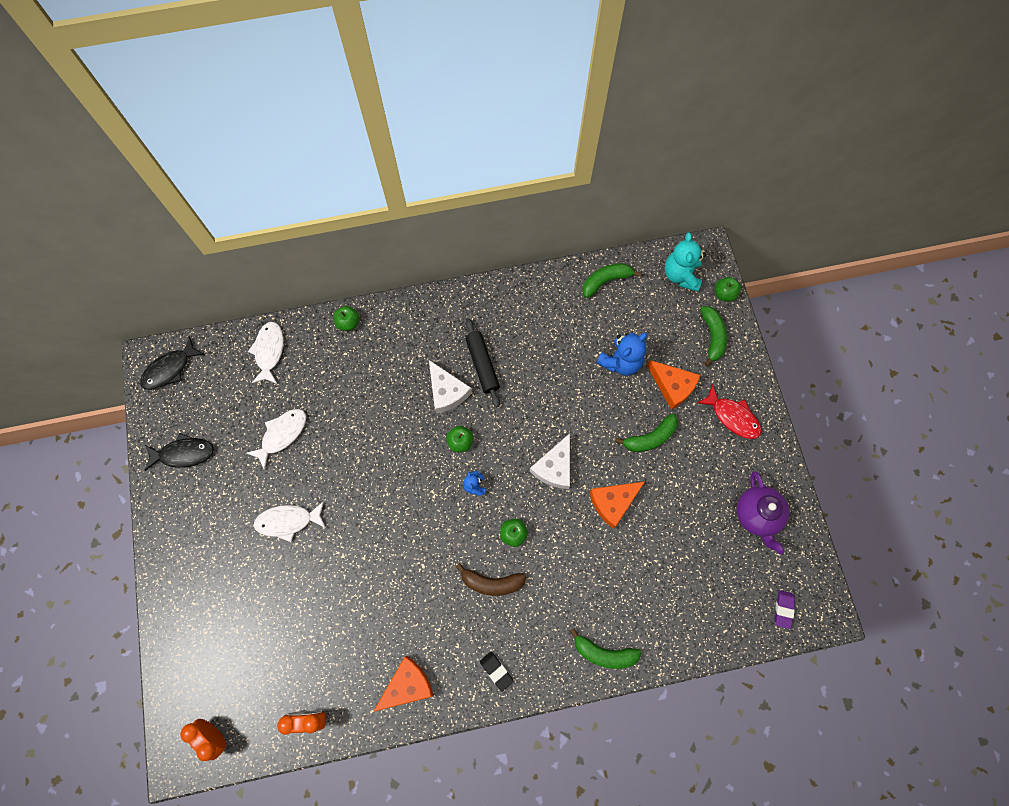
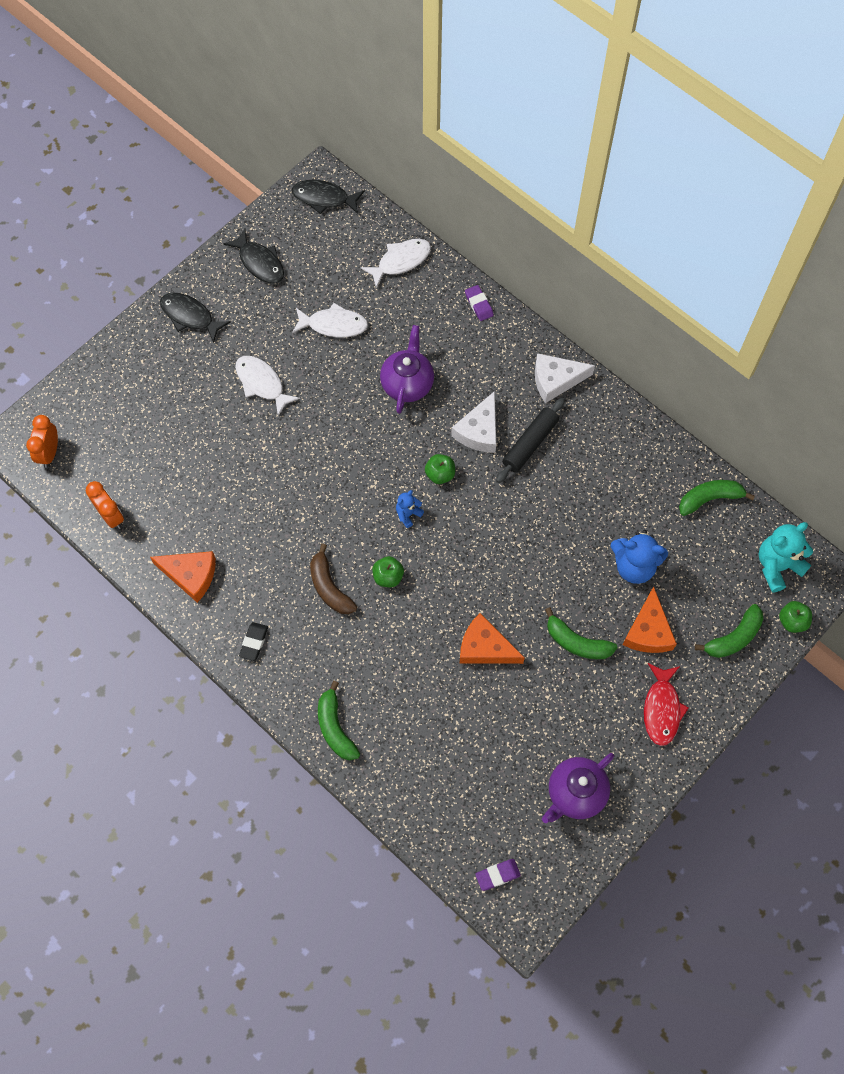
camera: 55 degrees right, 5 degrees down
green apple [333,306,359,331] -> purple eraser [465,285,494,321]
white cheese [530,433,570,489] -> white cheese moved to [535,353,595,403]
green banana [583,263,641,298] -> green banana turned 45 degrees counterclockwise [679,480,755,516]
none -> black fish [160,293,231,343]
none -> purple teapot [380,325,434,414]

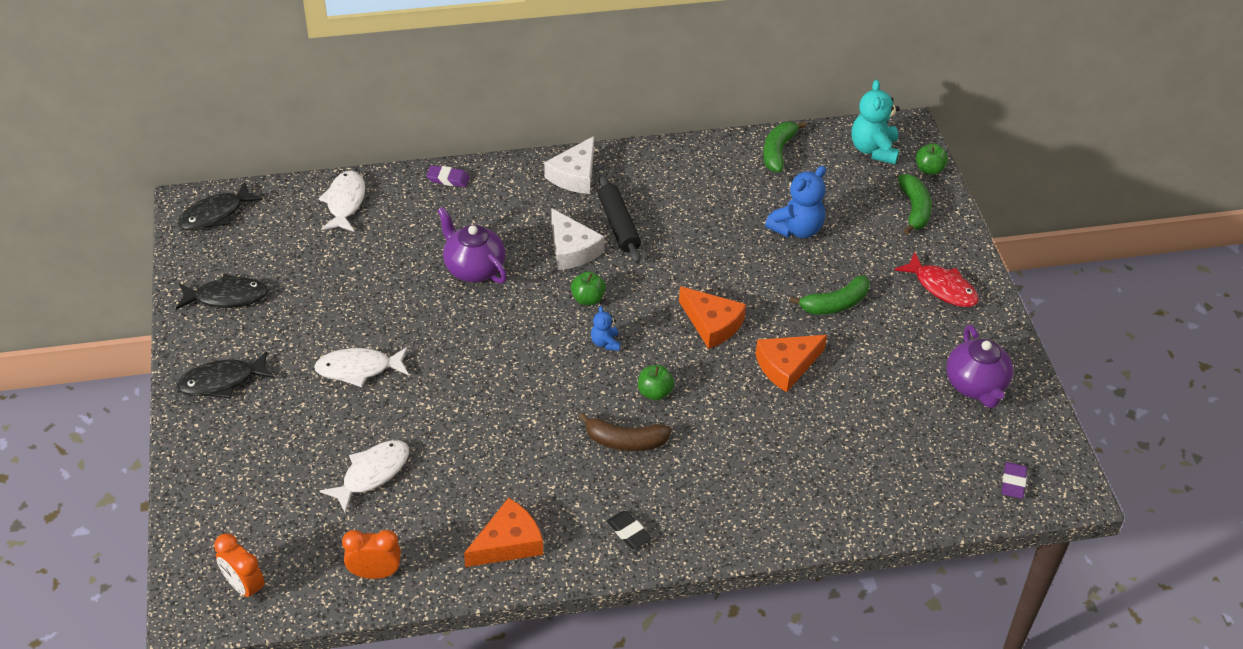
camera: 55 degrees left, 20 degrees down
white fish [292,303,368,337] -> white fish moved to [320,440,409,514]
green banana [318,681,360,761] -> none
orange cheese [623,586,677,653] -> orange cheese moved to [679,286,746,349]

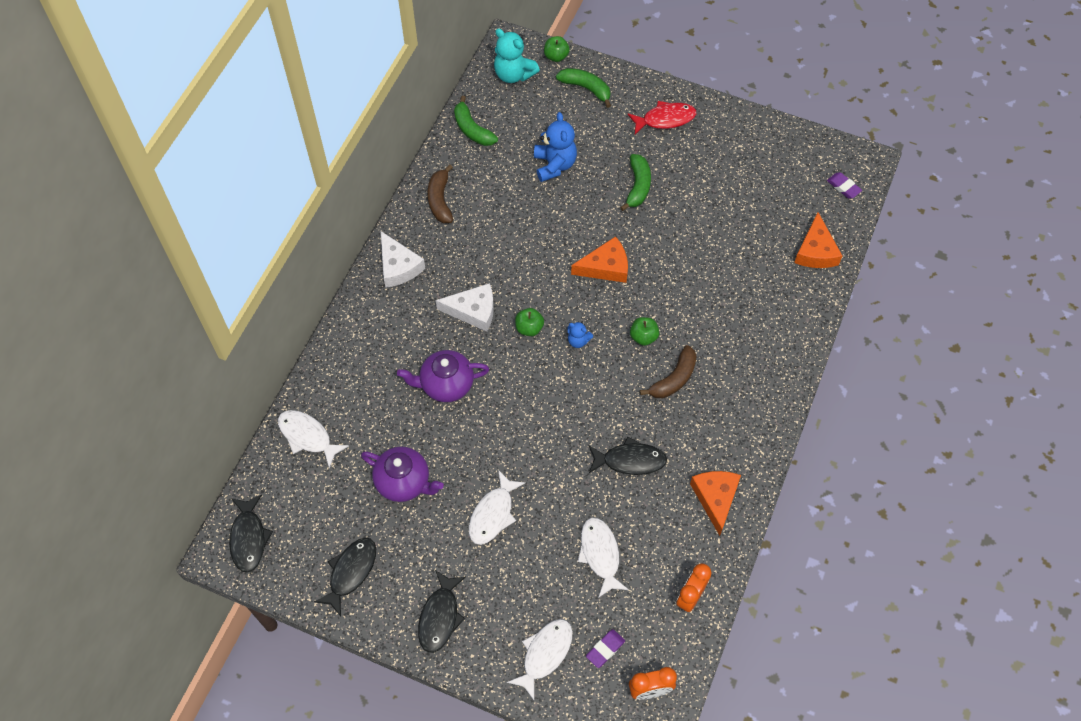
camera: 55 degrees left, 15 degrees up
purple eraser [426,165,470,187] -> purple eraser moved to [586,629,625,668]
black rolling pin [598,175,641,263] -> none
black eraser [607,511,652,549] -> none
orange cheese [755,335,827,392] -> orange cheese moved to [794,212,842,268]
purple teapot [946,325,1014,408] -> purple teapot moved to [361,447,444,502]
none -> brown banana [427,164,453,223]
none -> white fish [507,619,573,700]
none -> black fish [588,436,667,475]

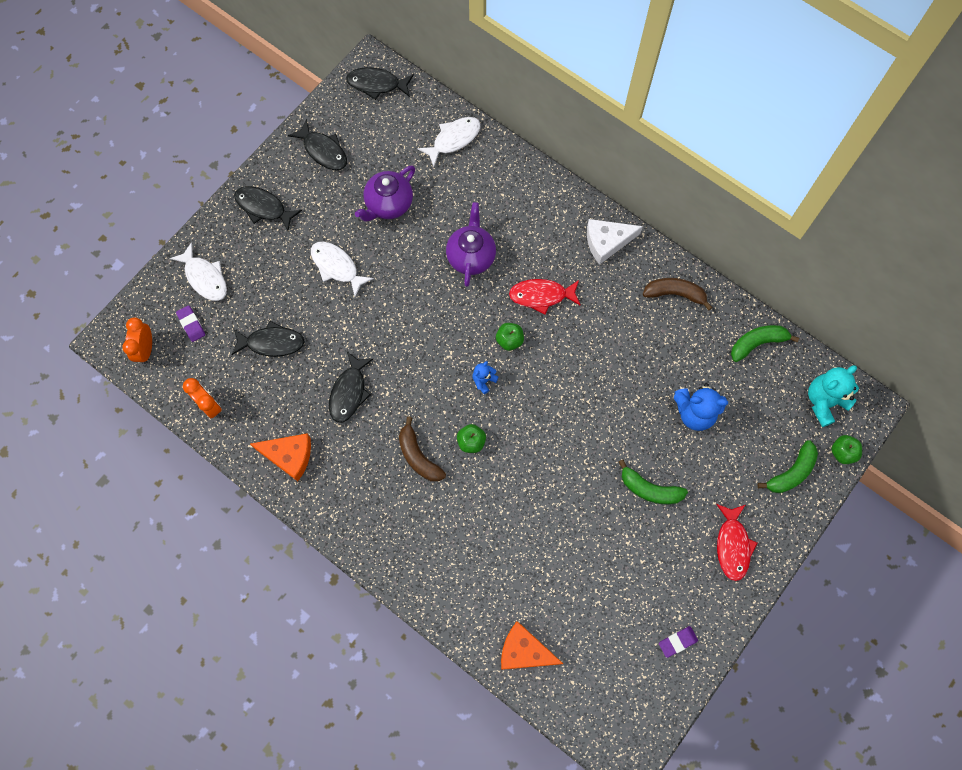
camera: 105 degrees right, 10 degrees up
white cheese [436,283,494,332] -> red fish [509,279,581,315]
orange cheese [571,236,628,283] -> none
white fish [577,518,629,598] -> black fish [231,321,305,357]
purple eraser [827,172,862,199] -> purple eraser moved to [659,626,698,658]

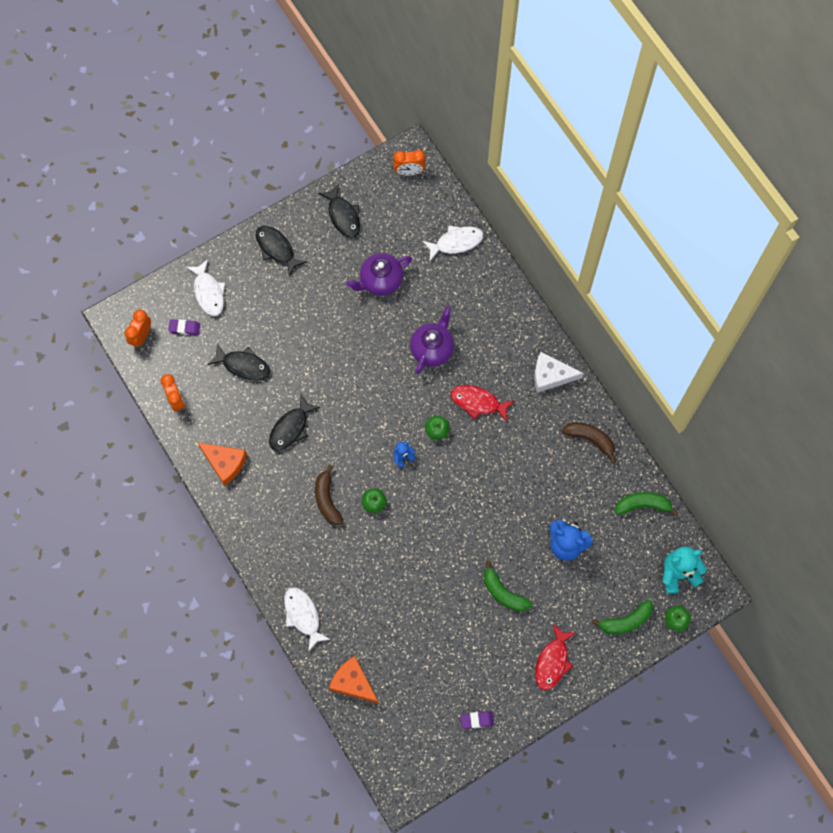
camera: 20 degrees right, 0 degrees up
purple eraser [176,305,205,342] -> purple eraser turned 75 degrees counterclockwise [168,319,200,335]
white fish [311,242,374,297] -> white fish moved to [284,587,331,652]
black fish [346,67,414,100] -> orange clock [393,150,425,176]

